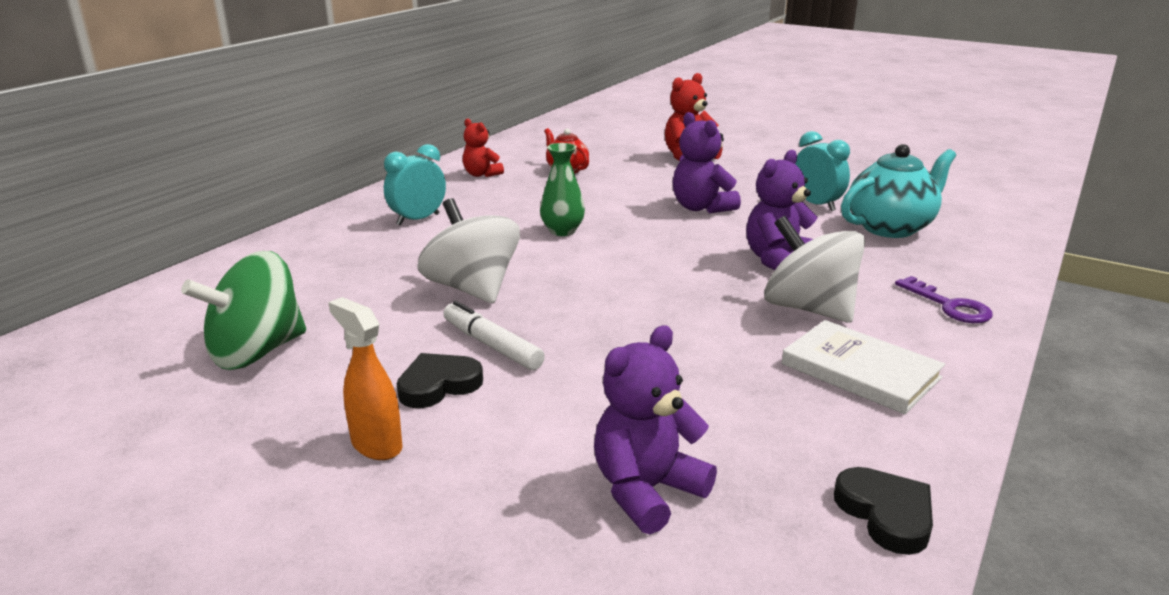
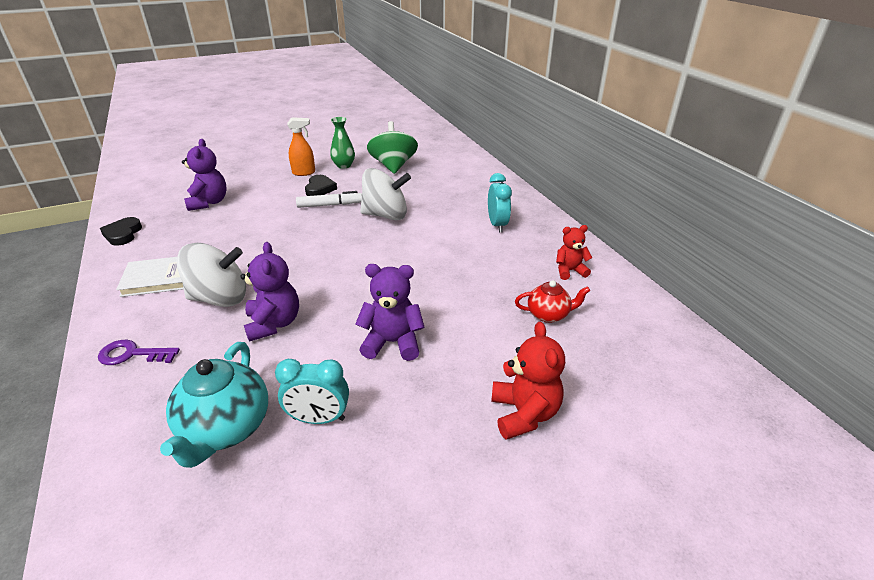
camera: 125 degrees right, 10 degrees up
green vase [540,143,585,236] -> green vase moved to [330,117,355,169]
black heart [834,467,933,555] -> black heart turned 75 degrees clockwise [100,217,142,246]

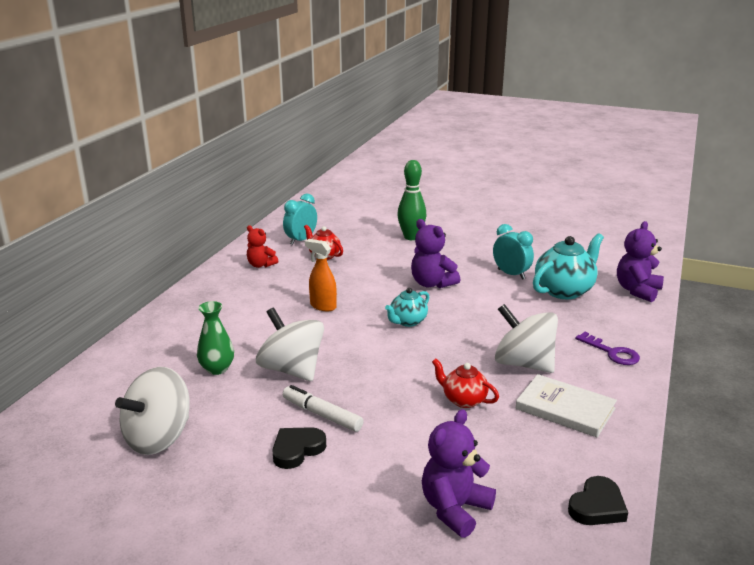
camera: 135 degrees left, 10 degrees down
purple teddy bear [240,242,299,342] -> purple teddy bear moved to [617,221,664,302]
orange spray bottle [287,117,315,176] -> orange spray bottle moved to [305,239,337,311]
green vase [330,117,355,169] -> green vase moved to [197,301,234,375]
green spinning top [367,121,418,174] -> white spinning top [115,367,190,455]
turquoise clock [488,173,512,232] -> turquoise clock moved to [283,194,317,245]
red teddy bear [491,322,565,440] -> green bowling pin [397,160,426,240]
none -> turquoise teapot [385,288,429,327]
none -> red teapot [432,358,499,408]

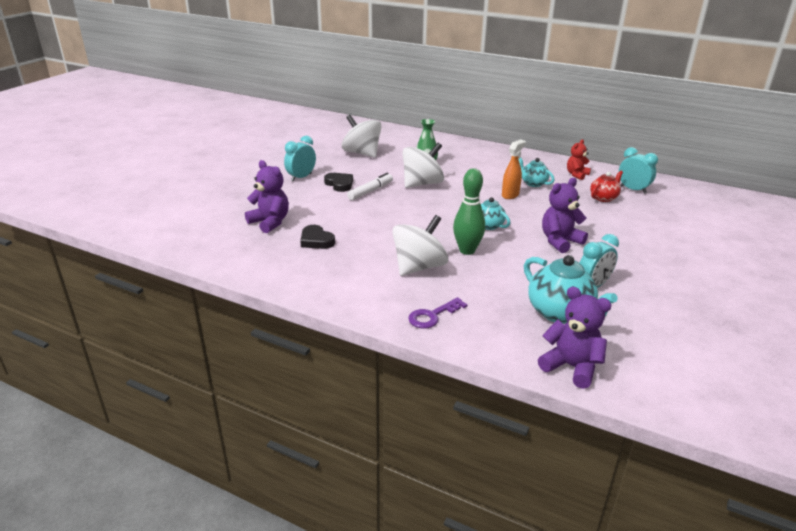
camera: 95 degrees right, 5 degrees up
green bowling pin [397,160,426,240] -> green bowling pin moved to [453,168,485,255]
red teapot [432,358,499,408] -> none
white book [515,374,617,438] -> none
black heart [568,476,628,525] -> black heart moved to [300,225,335,249]
none -> turquoise clock [284,136,316,182]
none -> turquoise teapot [518,157,554,187]

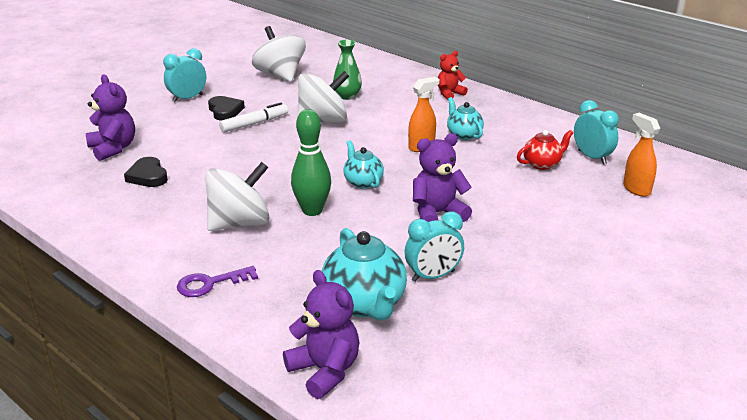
camera: 15 degrees right, 0 degrees up
red teddy bear [567,139,591,180] -> red teddy bear moved to [438,51,468,100]
none -> orange spray bottle [623,113,660,197]

